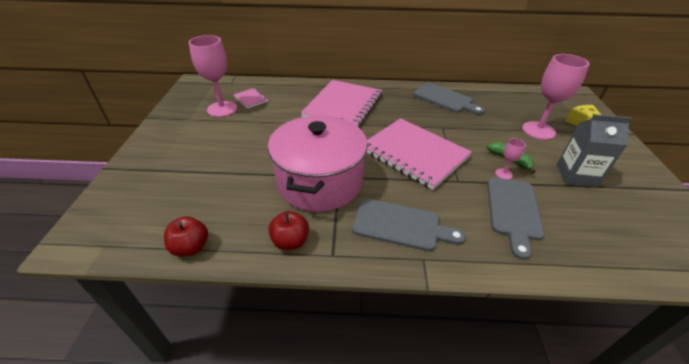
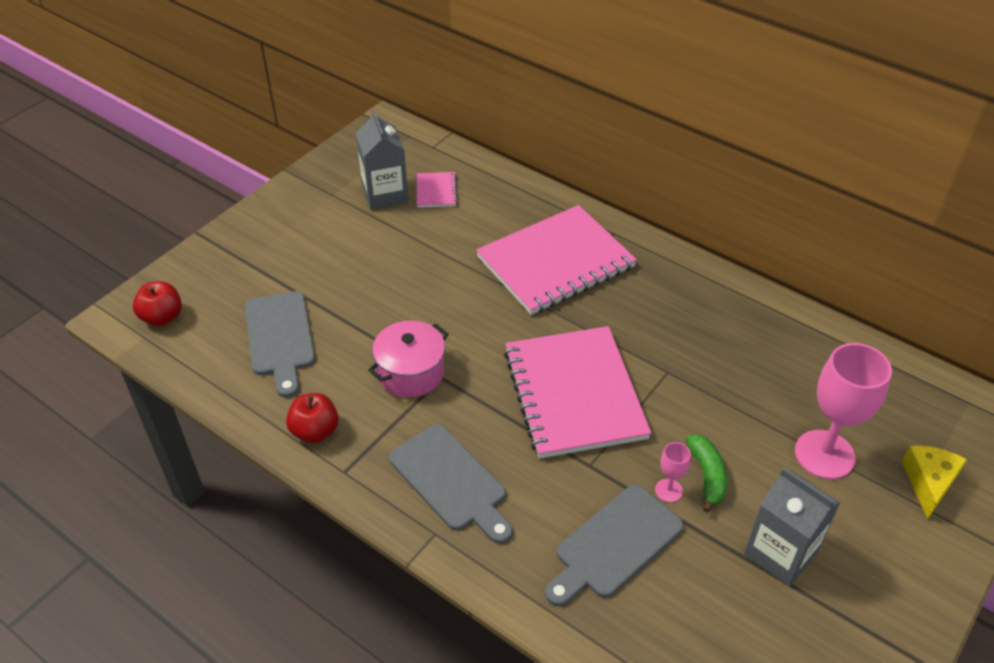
camera: 35 degrees right, 5 degrees up
red apple [164,216,208,257] -> red apple moved to [133,281,182,326]
pink goblet [189,35,237,117] -> grey carton [356,110,409,210]
pink pot [268,115,368,212] -> pink pot [368,321,449,398], size x0.54
grey cutting board [413,83,485,115] -> grey cutting board moved to [245,291,315,398]

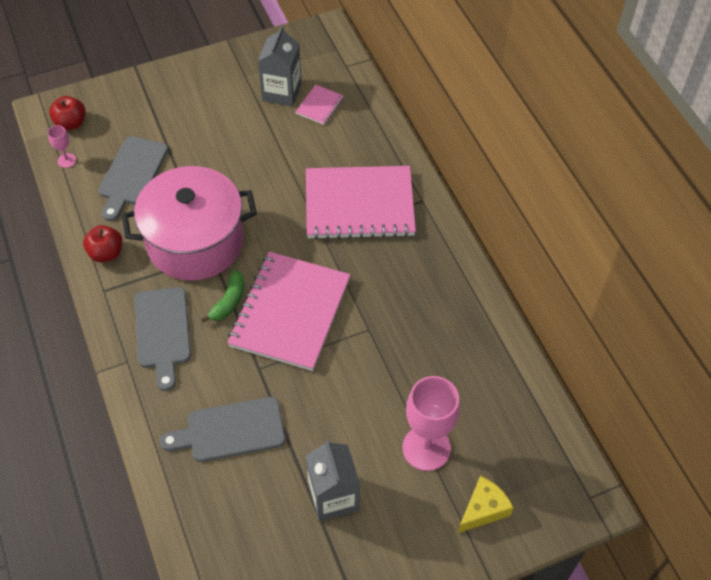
camera: 30 degrees right, 10 degrees up
pink pot [368,321,449,398] -> pink pot [122,166,257,281], size x1.87
pink goblet [655,442,691,502] -> pink goblet moved to [48,125,76,168]
green banana [686,435,727,513] -> green banana moved to [201,270,244,322]

